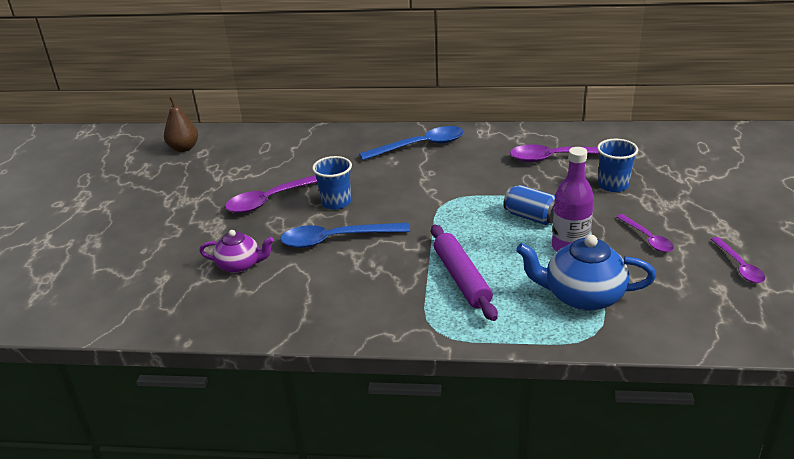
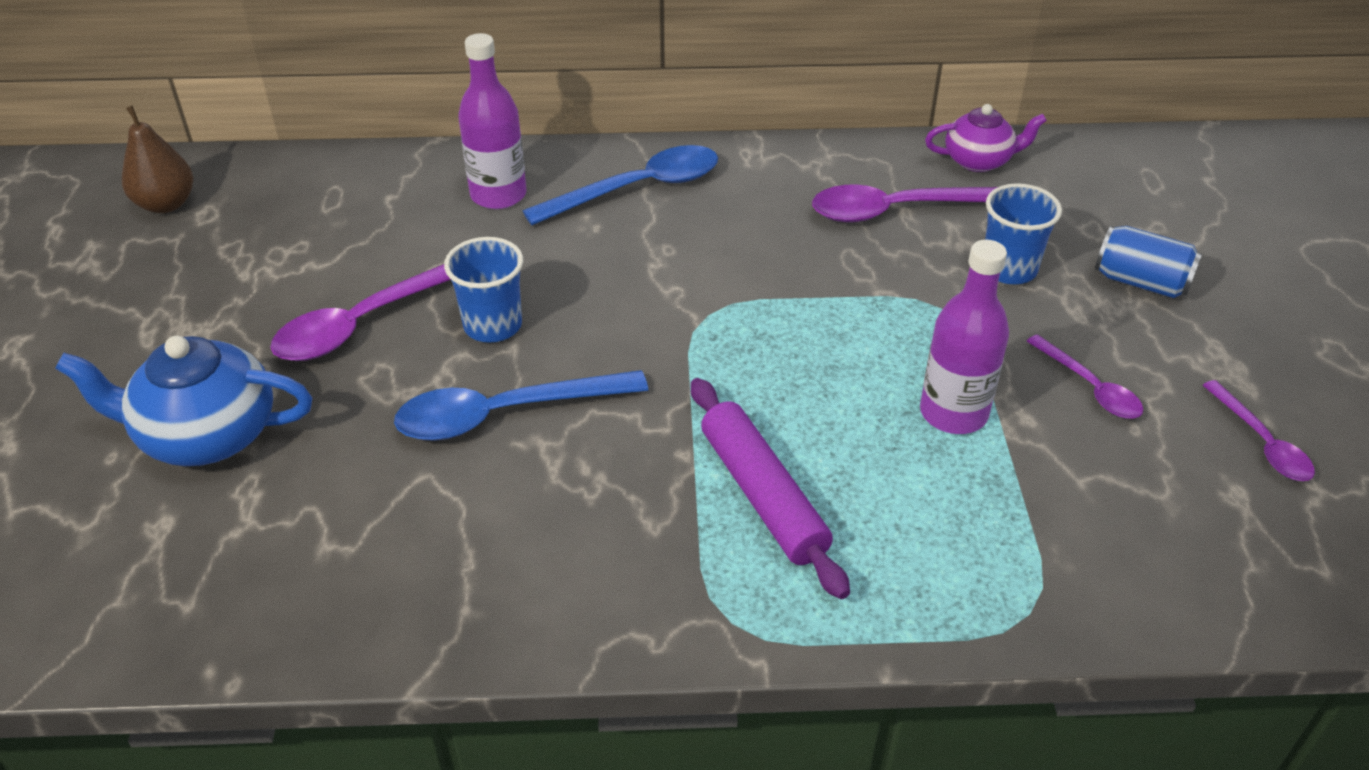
camera: 10 degrees left, 10 degrees up
purple teapot [199,230,274,273] -> purple teapot moved to [925,104,1047,172]
blue can [503,185,555,225] -> blue can moved to [1095,226,1202,298]
blue teapot [516,235,656,311] -> blue teapot moved to [55,336,312,466]
none -> purple bottle [458,33,527,209]

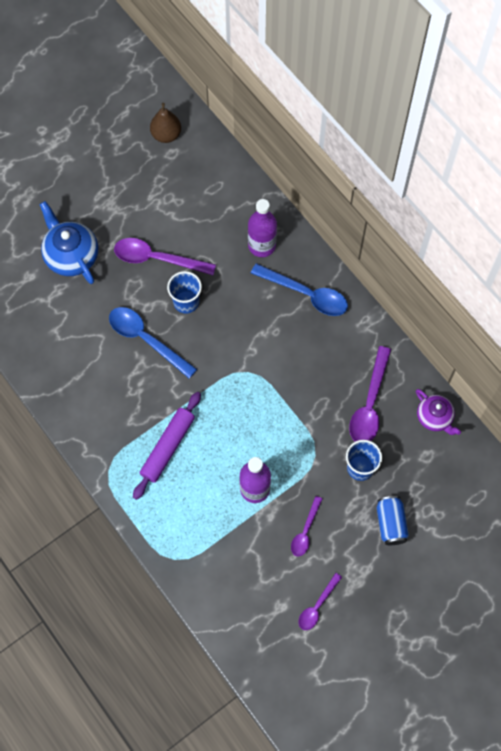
camera: 55 degrees right, 25 degrees up
purple spoon [812,184,998,222] -> purple spoon turned 120 degrees counterclockwise [349,346,391,441]

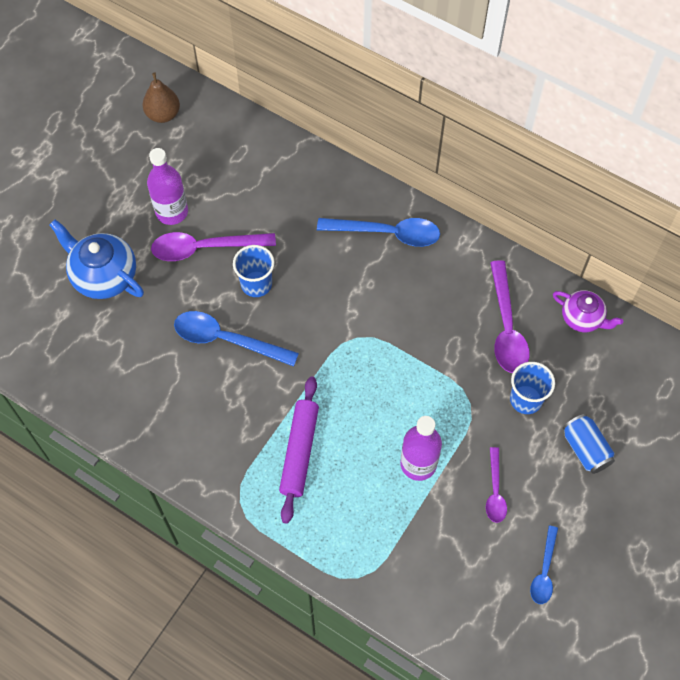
camera: 20 degrees left, 5 degrees down
purple bottle [248,199,277,257] -> purple bottle moved to [147,148,188,225]
purple spoon [299,573,342,630] -> blue spoon [530,526,558,604]

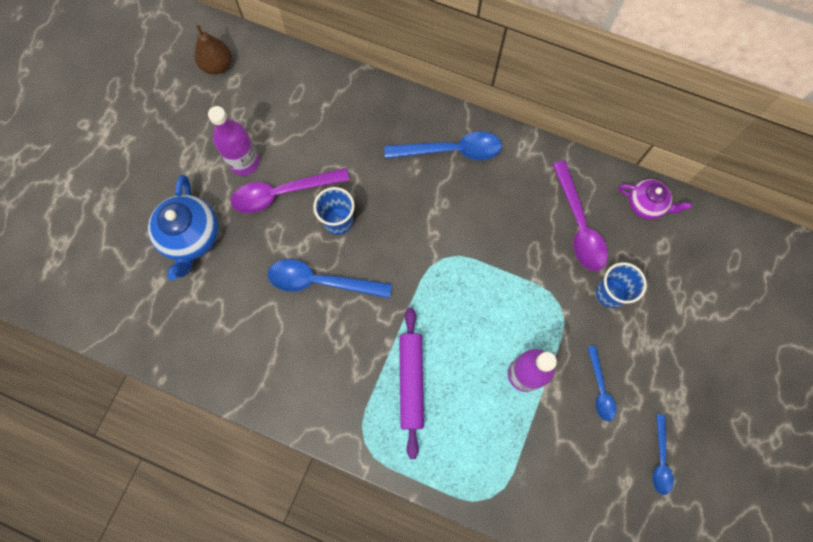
camera: 10 degrees left, 10 degrees up
blue teapot [49,220,144,299] -> blue teapot turned 120 degrees counterclockwise [148,175,219,280]
purple spoon [486,447,507,523] -> blue spoon [587,346,617,421]
blue can [563,414,615,474] -> none

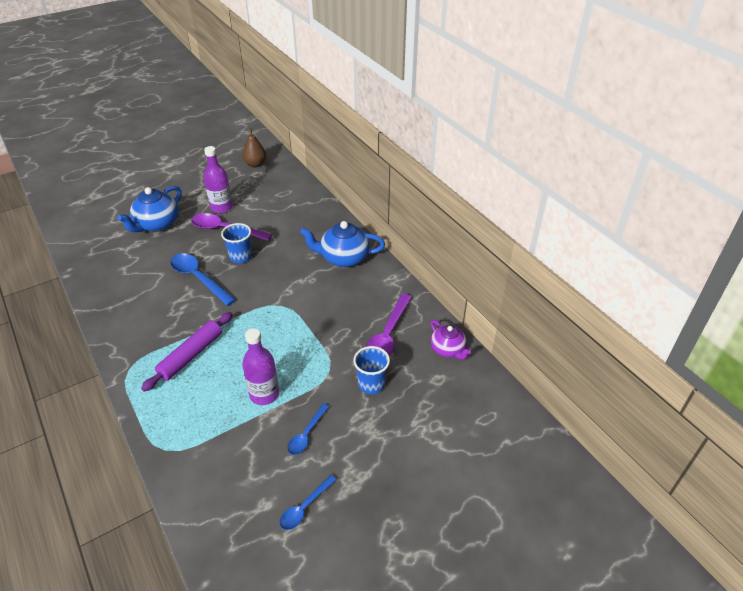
camera: 35 degrees right, 30 degrees down
blue spoon [385,132,502,160] -> blue teapot [300,221,385,267]

